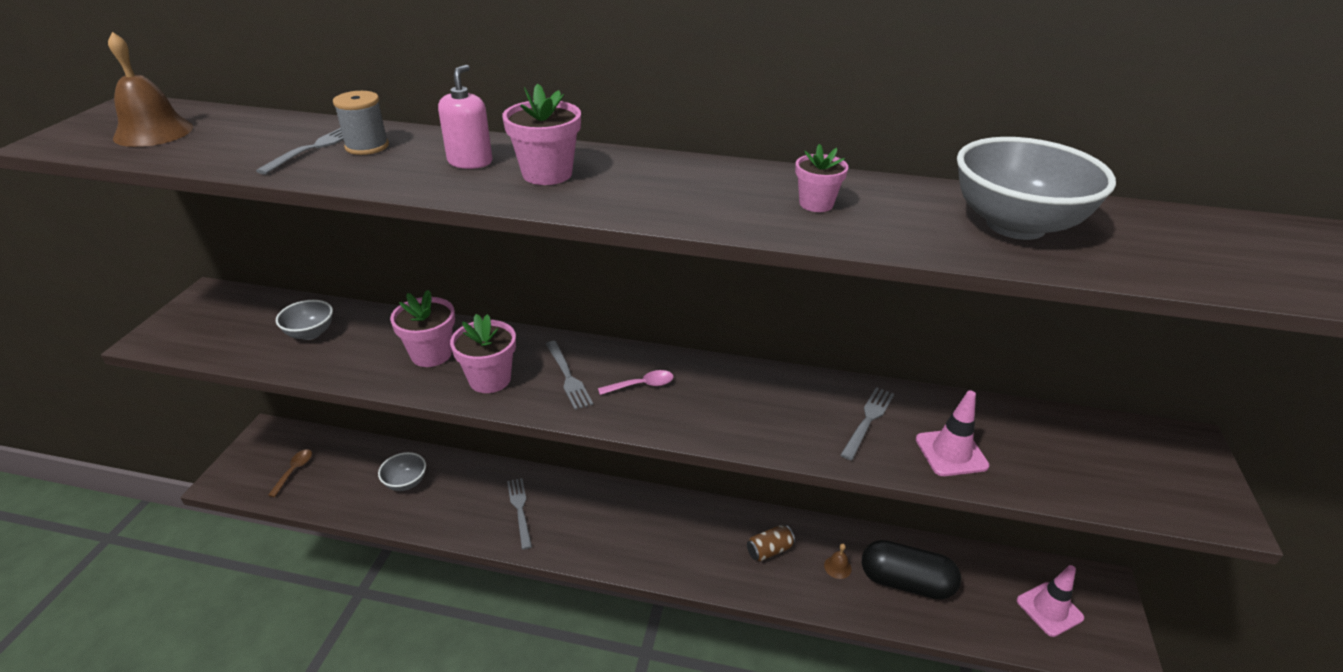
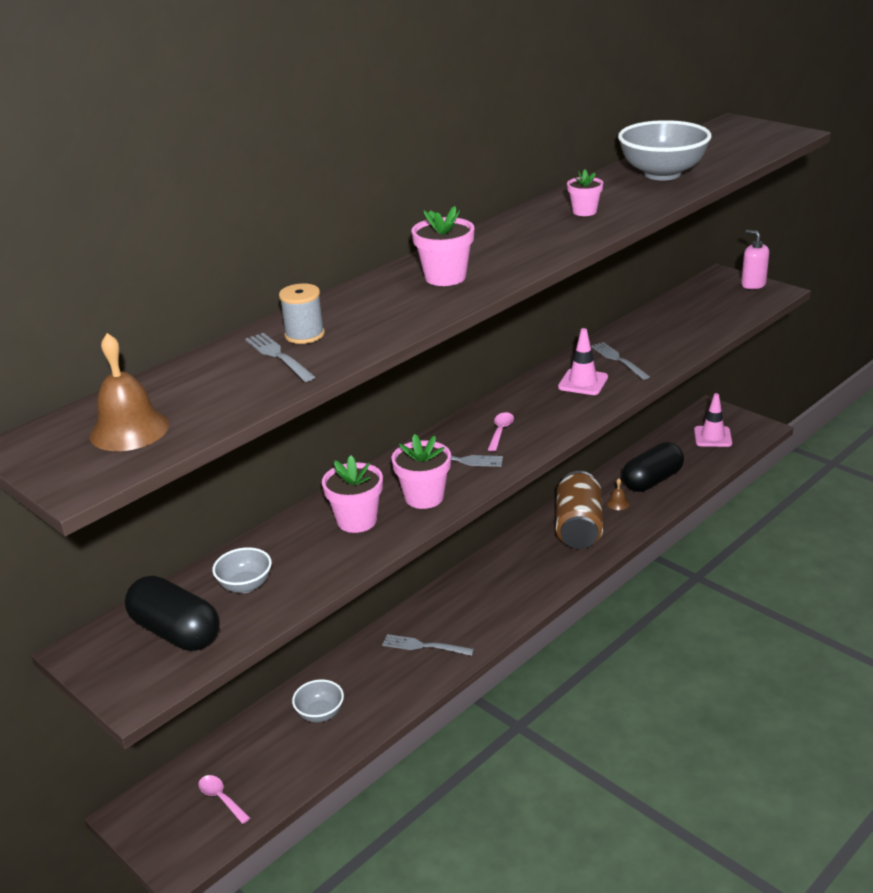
camera: 55 degrees left, 5 degrees down
brown spoon [268,449,312,497] -> pink spoon [198,775,250,824]
pink soap dispenser [438,65,492,169] -> pink soap dispenser moved to [741,230,769,289]
brown can [747,525,795,561] -> brown can [556,471,603,549], size x2.15
pink traffic cone [916,390,989,476] -> pink traffic cone moved to [558,328,608,395]
none -> black capsule [125,576,220,651]

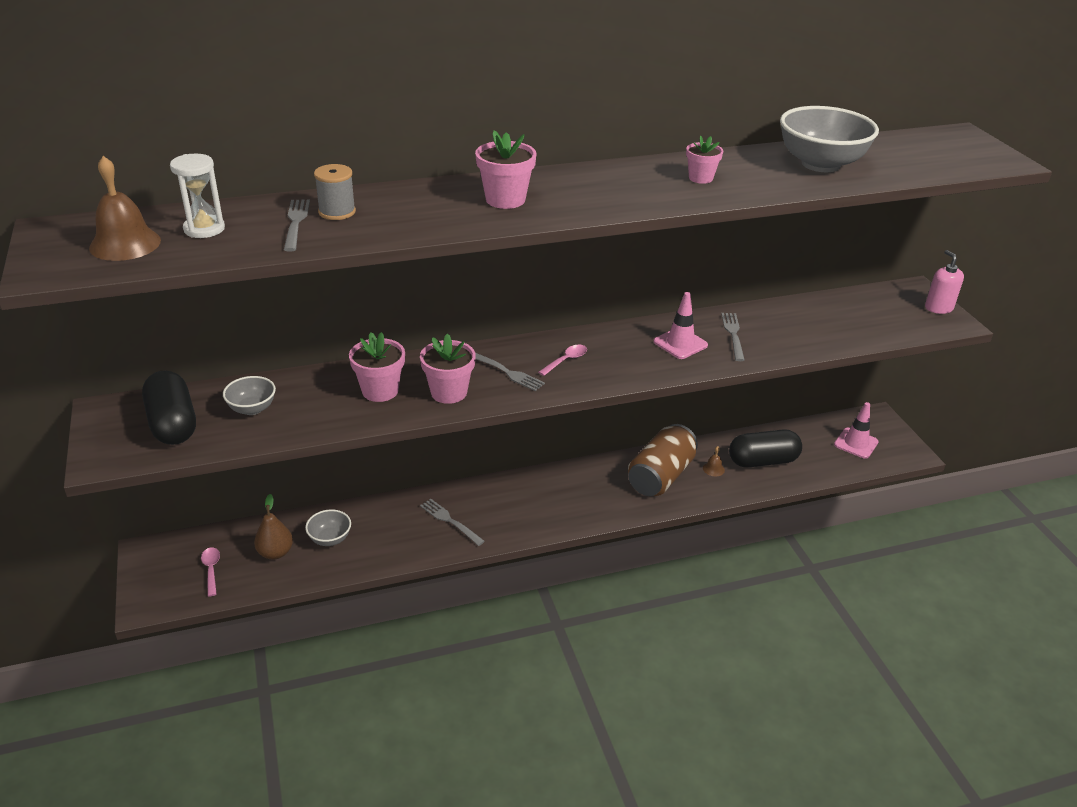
camera: 25 degrees right, 5 degrees up
none -> white hourglass [170,154,225,238]
none -> brown pear [254,494,293,560]

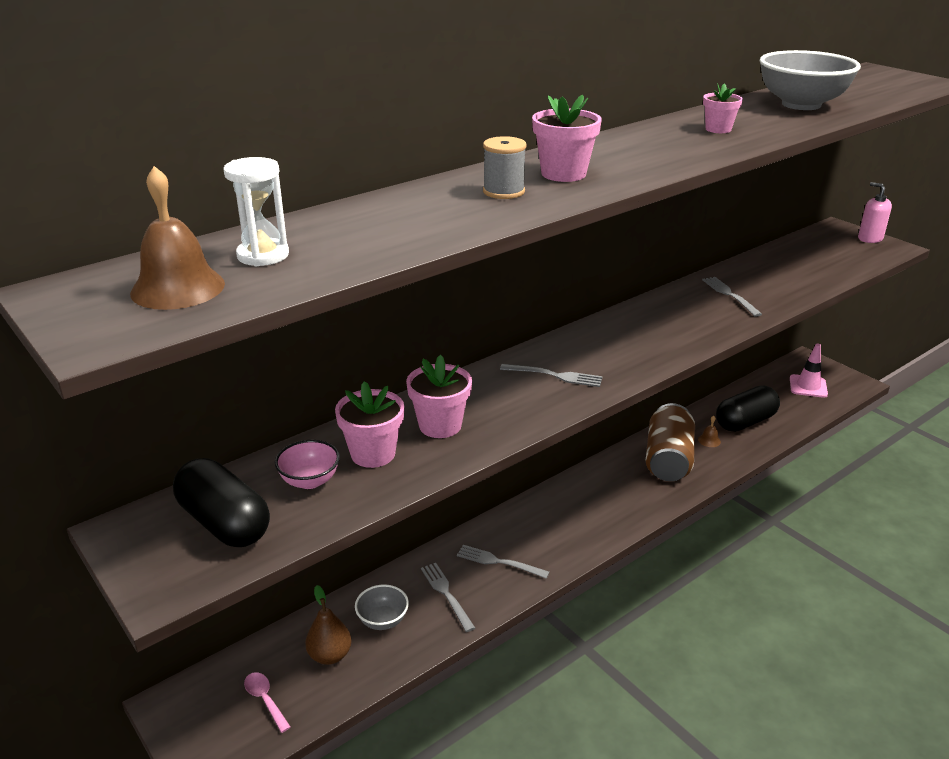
camera: 20 degrees left, 5 degrees down
grey bowl [223,376,276,415] -> pink bowl [275,440,340,489]
grey fork [284,199,310,252] -> grey fork moved to [421,563,475,632]
grey spool [314,164,356,220] -> grey spool moved to [483,136,527,199]
pink flower pot [420,333,476,404] -> pink flower pot moved to [335,381,404,468]
pink spoon [538,345,587,376] -> none
pink traffic cone [653,292,708,359] -> none

